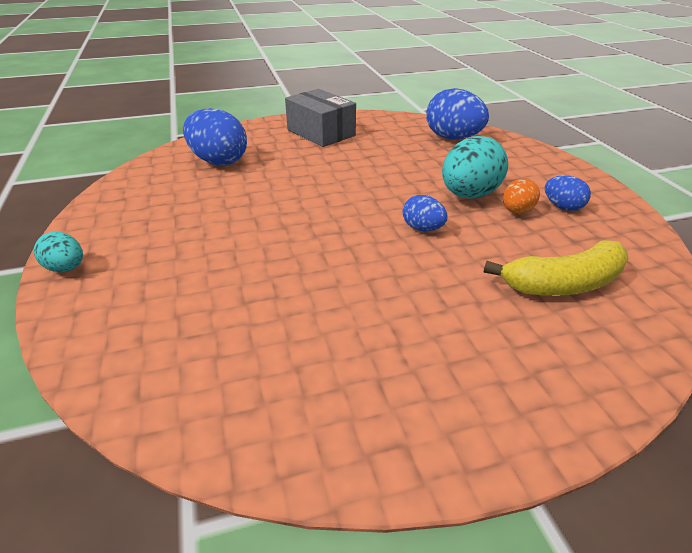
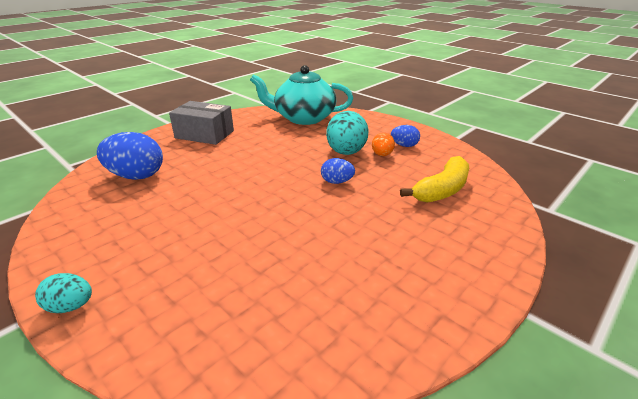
camera: 30 degrees left, 5 degrees down
blue egg [426,88,489,140] -> turquoise teapot [250,65,353,125]

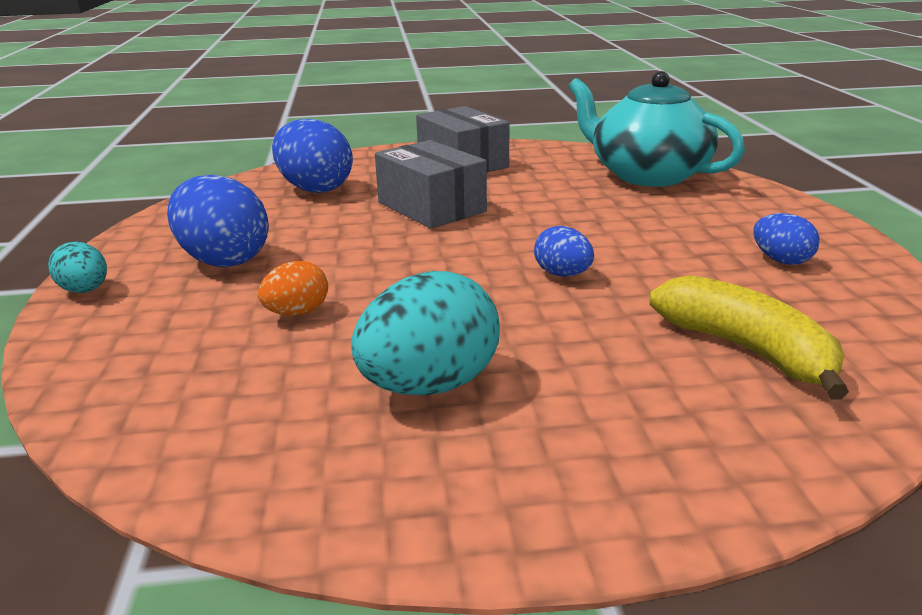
camera: 40 degrees right, 5 degrees down
turquoise egg [326,111,369,155] -> turquoise egg moved to [351,271,500,395]
orange egg [372,132,395,156] -> orange egg moved to [258,261,328,316]
yellow banana [400,156,469,203] -> yellow banana turned 120 degrees counterclockwise [649,275,849,400]
none -> blue egg [167,175,269,267]
none -> grey box [375,140,487,229]

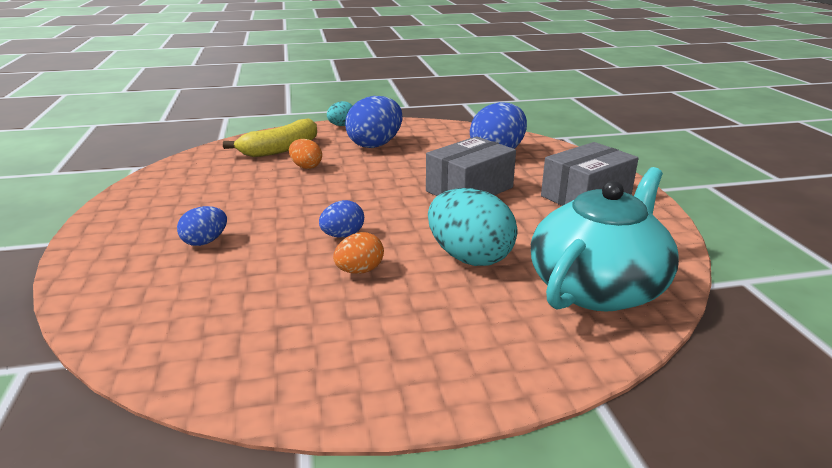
camera: 85 degrees right, 0 degrees up
turquoise egg [351,271,500,395] -> turquoise egg moved to [428,188,517,266]
yellow banana [649,275,849,400] -> yellow banana moved to [223,119,317,157]
blue egg [753,213,820,265] -> blue egg moved to [177,206,227,246]
none -> orange egg [333,232,384,274]

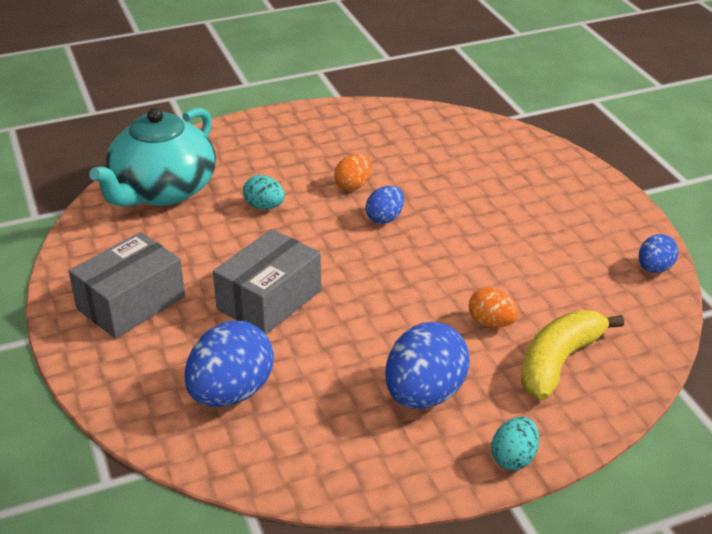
camera: 170 degrees right, 10 degrees up
blue egg [177,206,227,246] -> blue egg moved to [639,234,679,273]
turquoise egg [428,188,517,266] -> turquoise egg [243,175,285,210], size x0.54

